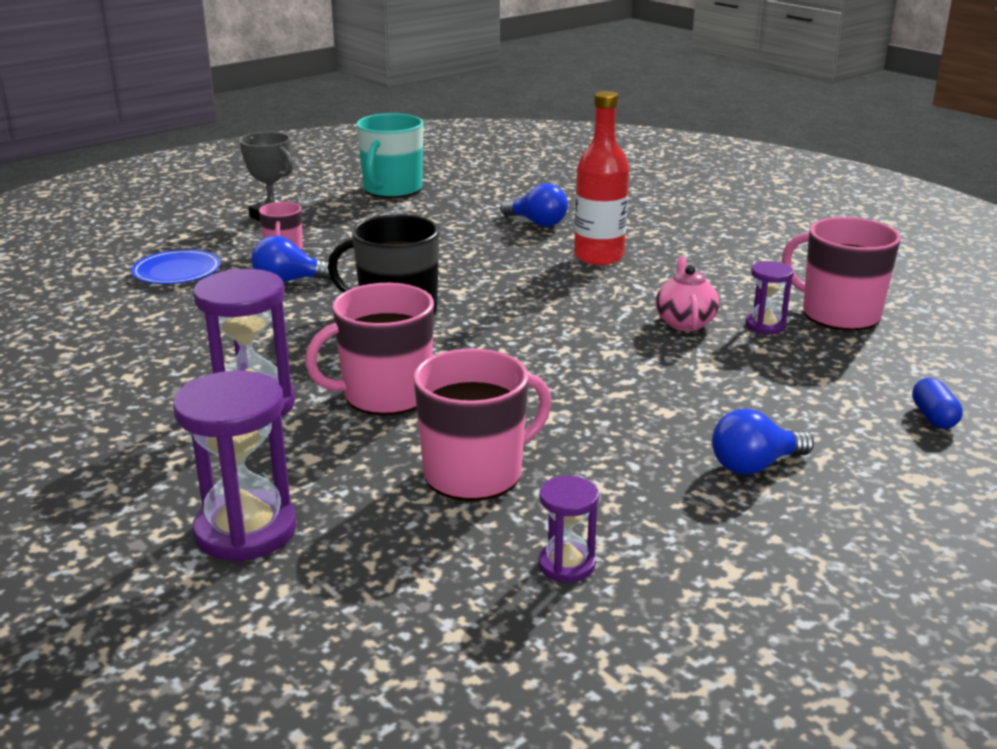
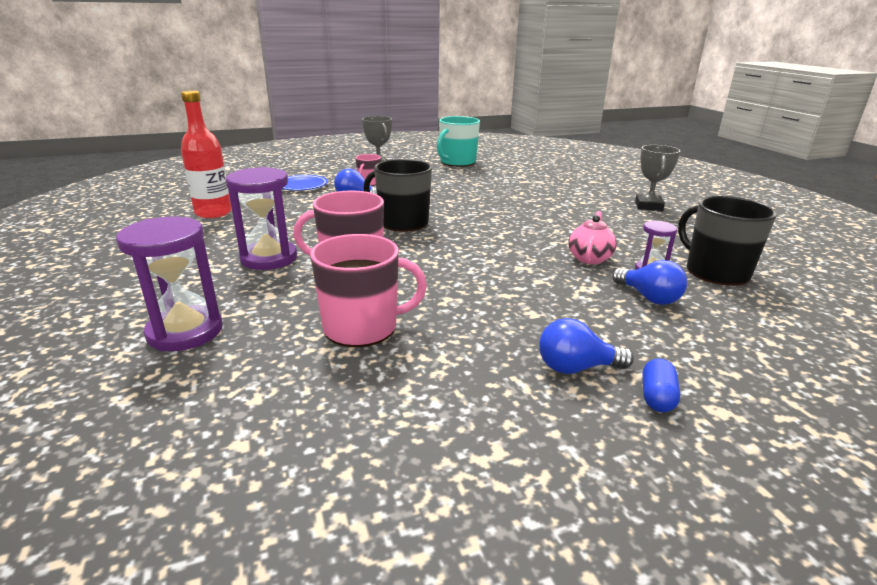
camera: 20 degrees right, 0 degrees up
blue light bulb [500,183,568,227] -> blue light bulb moved to [612,260,687,305]
purple hourglass [538,476,599,582] -> none
red bottle [574,91,629,265] -> red bottle moved to [181,91,232,218]
pink mug [782,217,901,331] -> black mug [678,196,777,286]
blue capsule [912,378,963,429] -> blue capsule moved to [642,358,680,412]
none -> grey trophy [635,145,680,211]

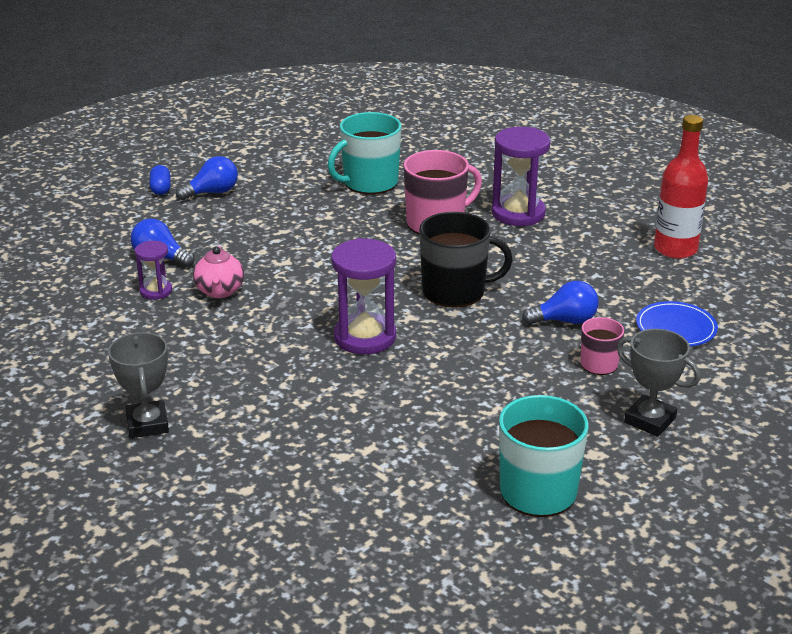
camera: 155 degrees right, 5 degrees up
purple hourglass [116,216,223,351] -> purple hourglass moved to [331,238,396,354]
pink mug [310,234,427,347] -> turquoise mug [328,112,401,194]
black mug [678,196,777,286] -> none

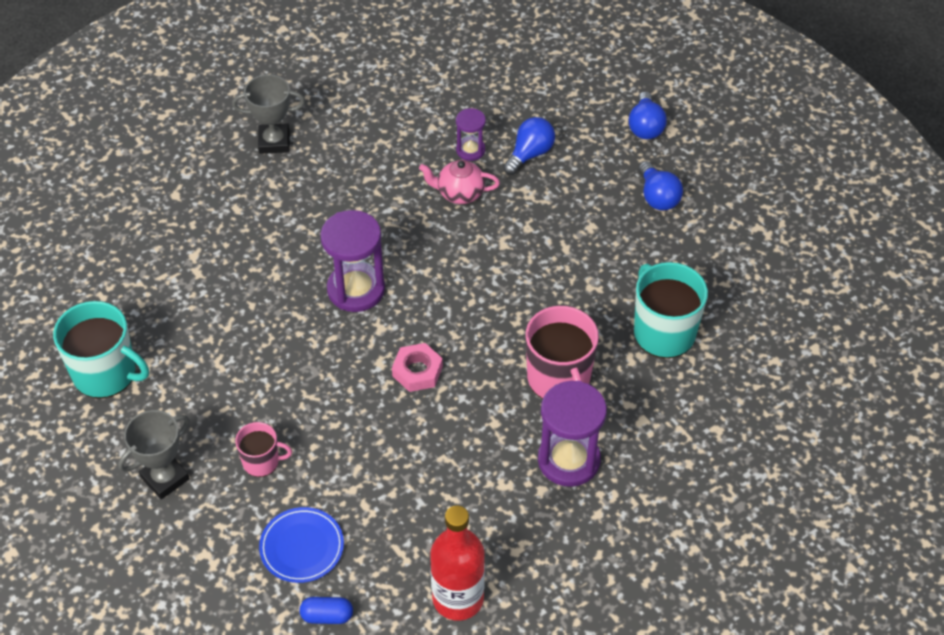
camera: 100 degrees right, 20 degrees up
blue capsule [150,165,171,195] -> blue capsule moved to [299,597,353,624]
black mug [419,212,513,308] -> pink nut [392,343,443,392]
blue light bulb [522,281,599,325] -> blue light bulb moved to [629,91,667,139]

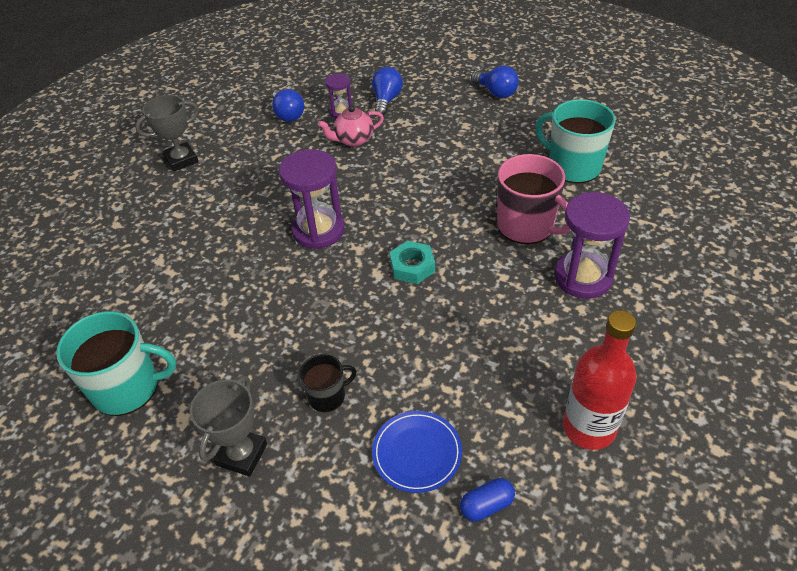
camera: 25 degrees left, 5 degrees down
pink mug [235,422,292,477] -> black mug [299,354,357,412]
pink nut [392,343,443,392] -> turquoise nut [389,241,435,284]
blue light bulb [629,91,667,139] -> blue light bulb moved to [272,89,304,122]

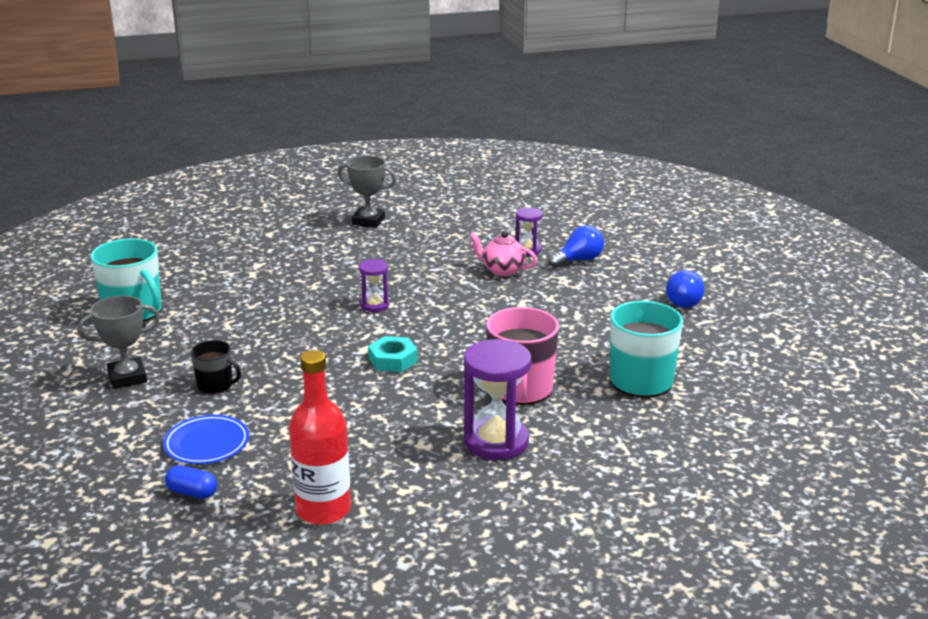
camera: 45 degrees right, 20 degrees down
blue light bulb [272,89,304,122] -> none
purple hourglass [279,149,345,249] -> purple hourglass [359,259,389,312], size x0.54

